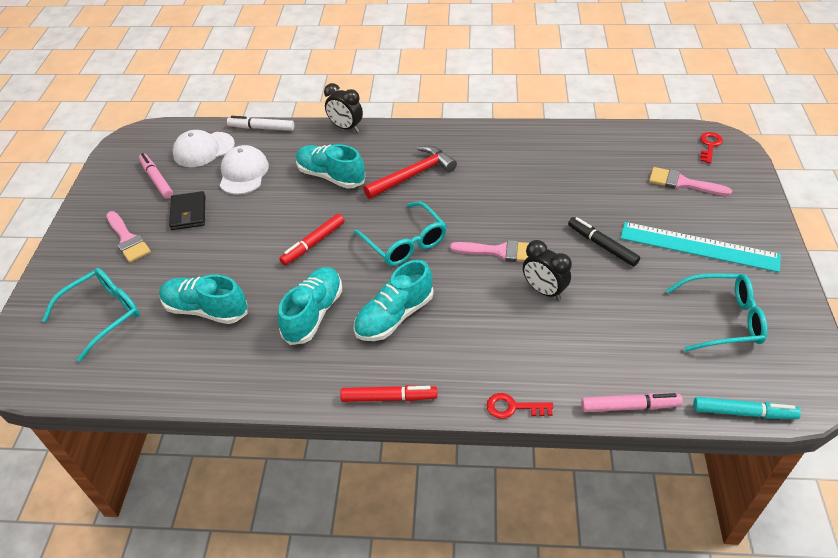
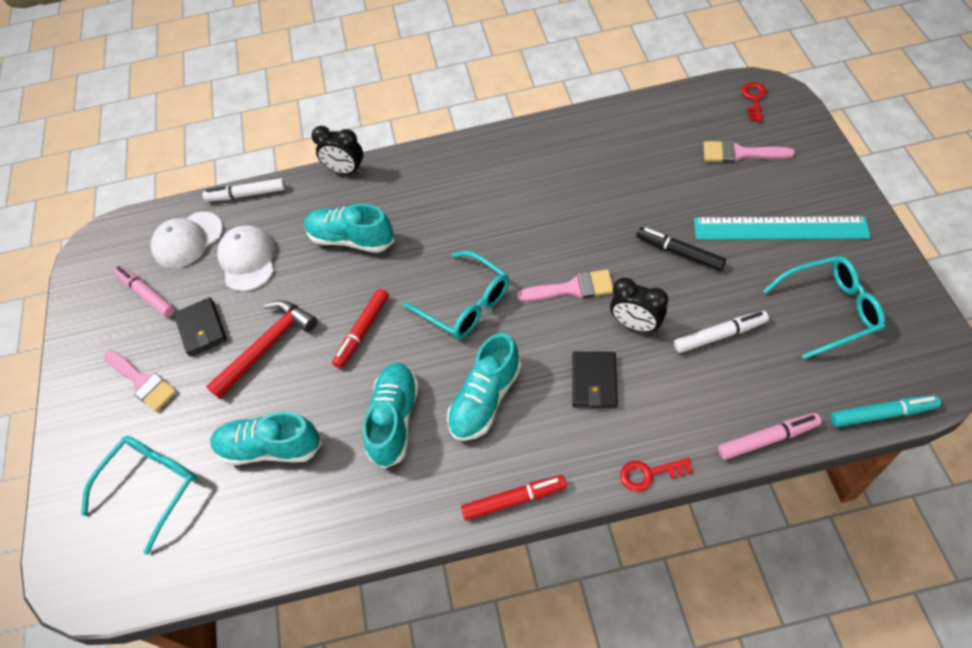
camera: 10 degrees left, 10 degrees up
red hammer [363,146,457,199] -> red hammer moved to [206,300,317,399]
none -> black wallet [572,352,618,408]
none -> white marker [674,311,769,353]

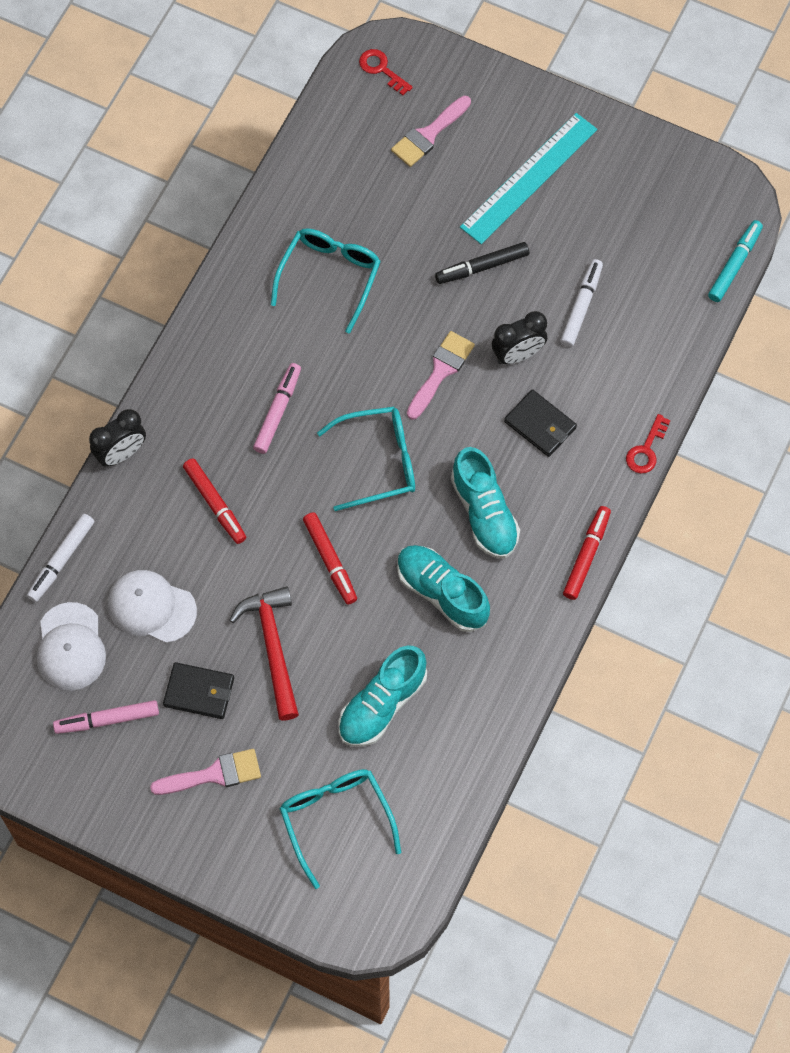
camera: 60 degrees left, 10 degrees up
turquoise shoe [304,204,394,253] -> red marker [183,458,246,544]
pink marker [718,413,822,460] -> pink marker moved to [253,363,301,454]
turquoise glasses [763,256,885,359] -> turquoise glasses moved to [271,228,381,334]

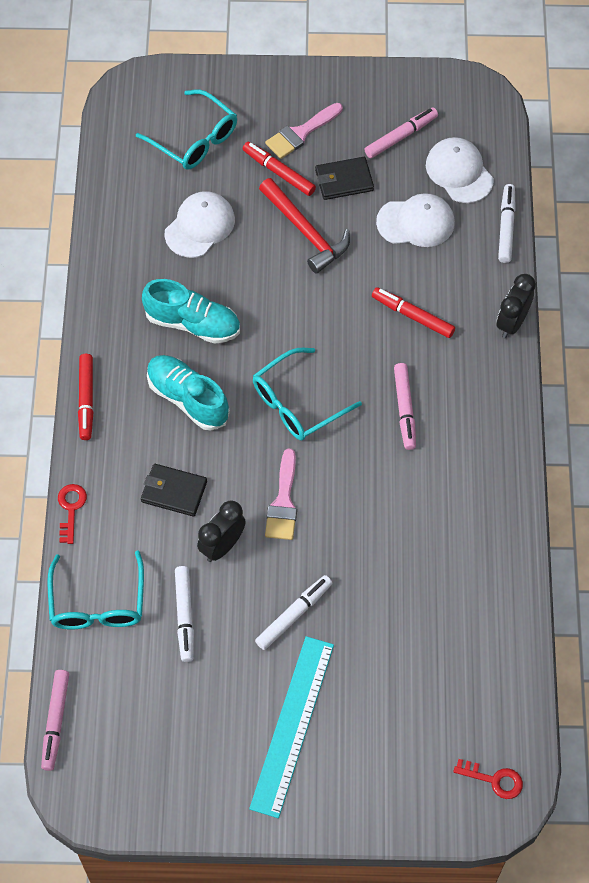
camera: 155 degrees right, 5 degrees down
turquoise glasses [271,228,381,334] -> turquoise glasses moved to [47,550,144,629]
red marker [303,512,357,605] -> red marker moved to [243,142,316,196]
turquoise shoe [338,646,427,746] -> white cap [164,191,235,258]
pink brush [391,96,471,167] -> none
black marker [435,242,529,284] -> white marker [255,575,332,650]
turquoise marker [708,220,763,302] -> pink marker [41,670,69,771]

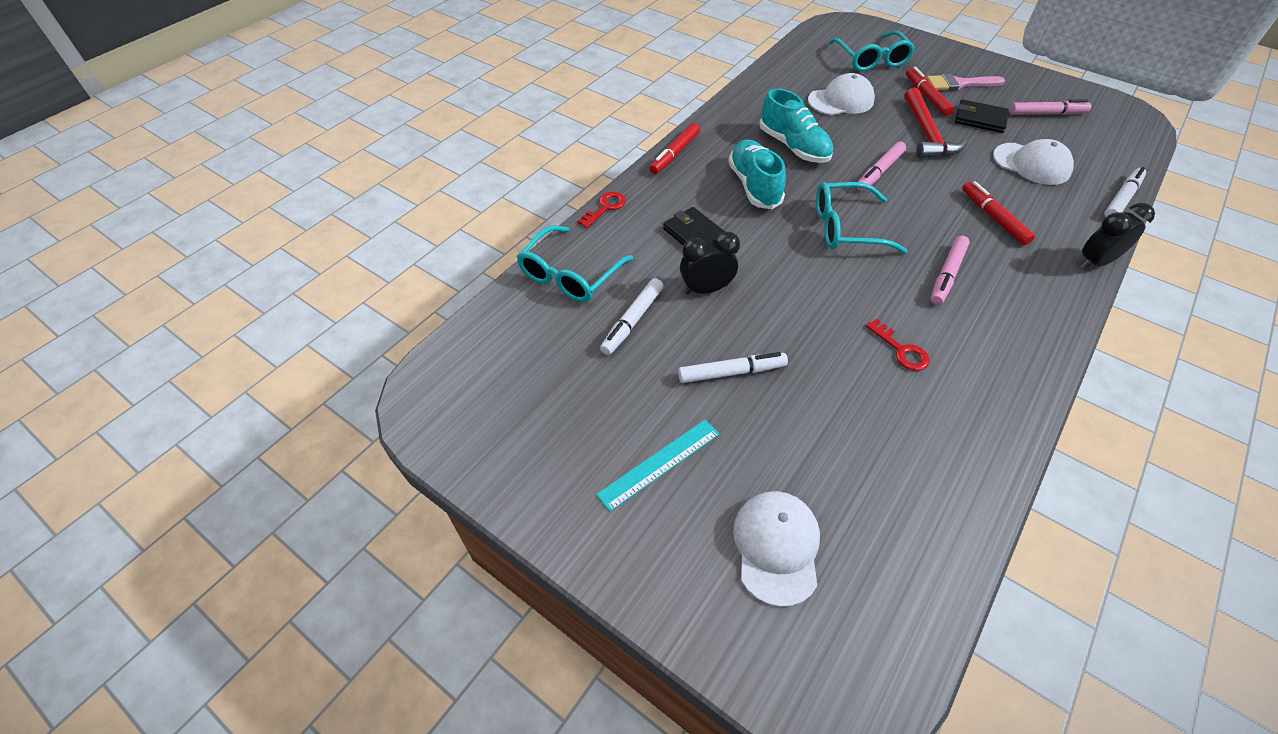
camera: 35 degrees right, 10 degrees down
pink marker [41,670,69,771] -> pink marker moved to [857,141,906,191]
turquoise ruler [249,636,334,818] -> turquoise ruler [596,419,719,512], size x0.63
pink brush [265,449,297,540] -> none
white cap [426,137,494,203] -> white cap moved to [733,491,820,607]
red key [453,759,523,799] -> red key moved to [866,319,930,371]

